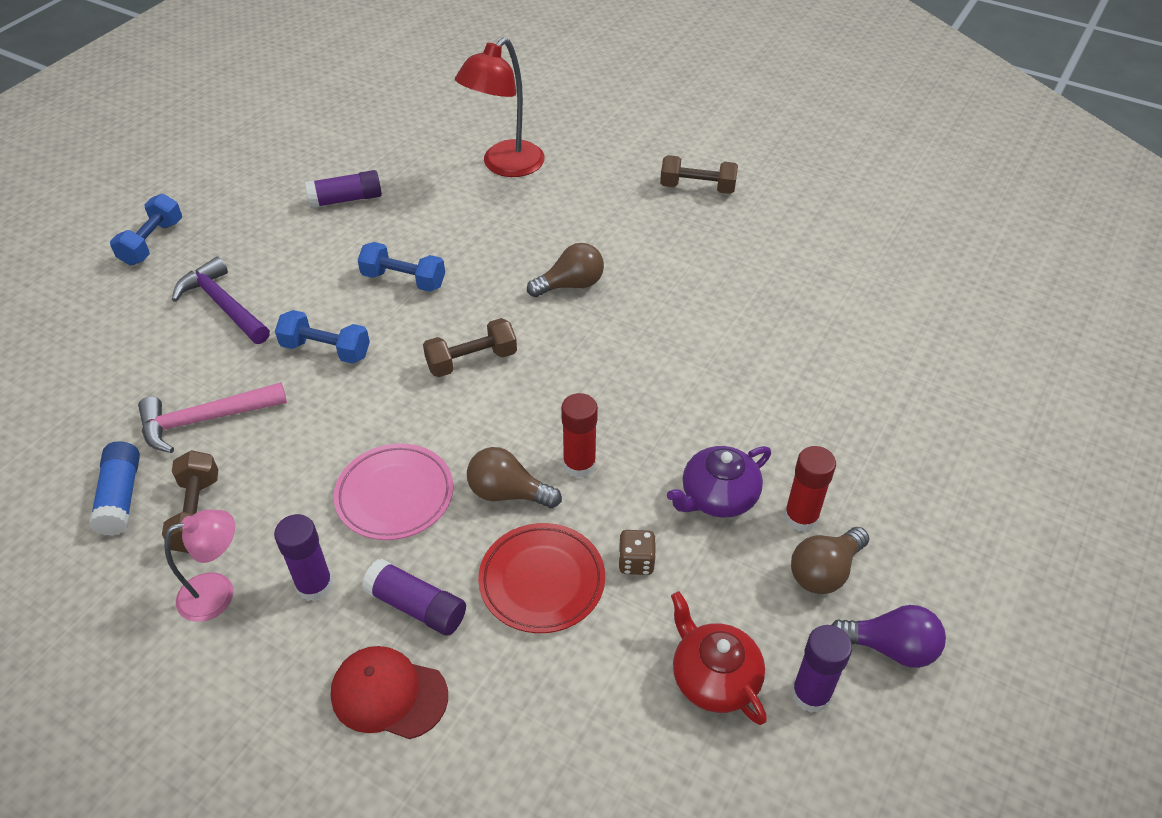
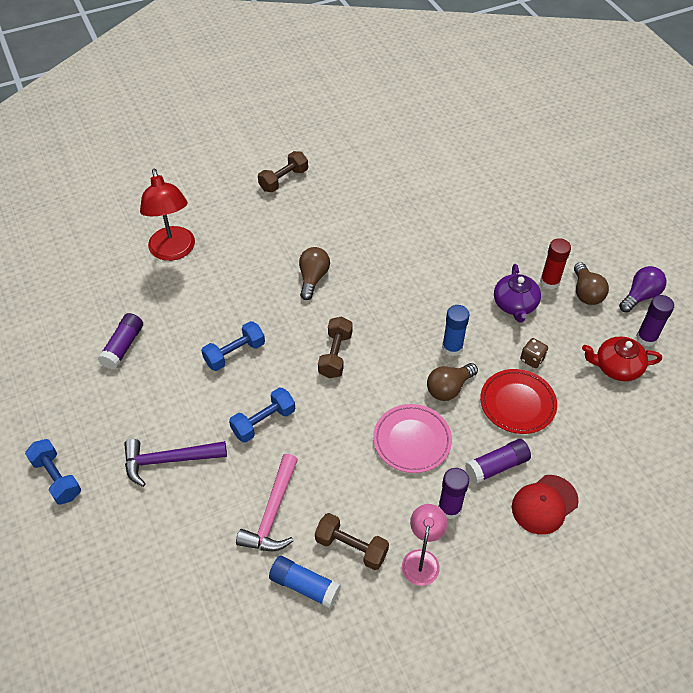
camera: 55 degrees left, 5 degrees up
red glue stick [561,393,598,478] -> blue glue stick [442,305,470,356]

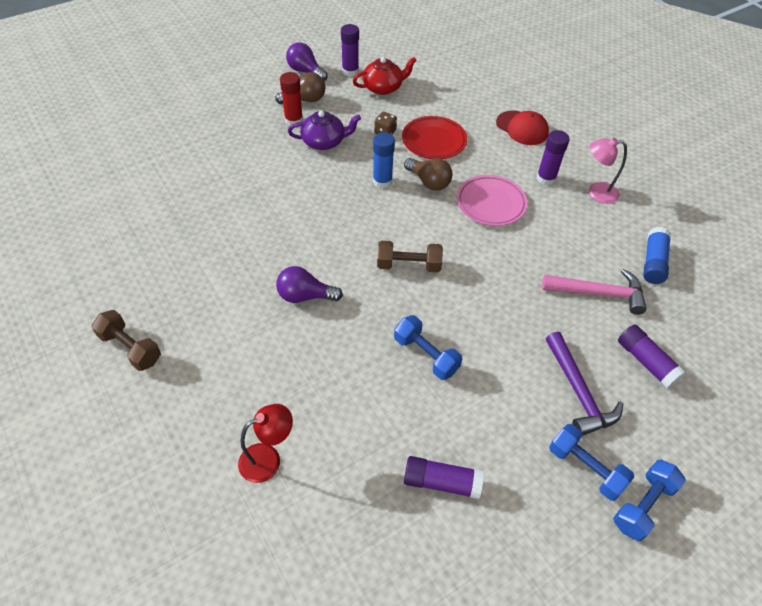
camera: 100 degrees left, 0 degrees up
red lamp [140,169,195,261] -> red lamp [238,404,293,483], size x0.62
blue dumbbell [229,387,295,443] -> blue dumbbell moved to [549,424,634,501]
brown light bulb [299,247,330,300] -> purple light bulb [276,266,343,303]
brown dumbbell [315,513,389,570] -> none
purple glue stick [465,439,531,484] -> purple glue stick moved to [618,325,686,389]
red teapot [582,336,662,381] -> red teapot turned 105 degrees counterclockwise [353,57,417,95]

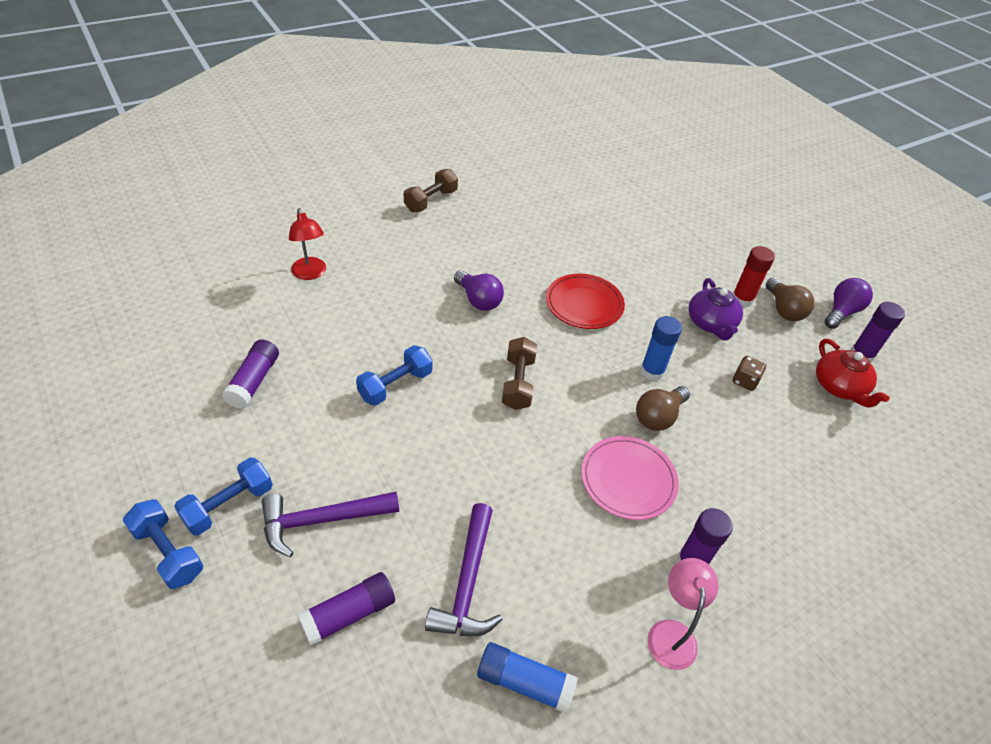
camera: 90 degrees right, 5 degrees down
purple light bulb [276,266,343,303] -> purple light bulb turned 135 degrees clockwise [454,270,504,311]
red plate [402,116,467,159] -> red plate moved to [546,274,625,329]
red cap [496,110,549,145] -> none
pink hammer [542,269,647,315] -> purple hammer [425,503,503,636]

